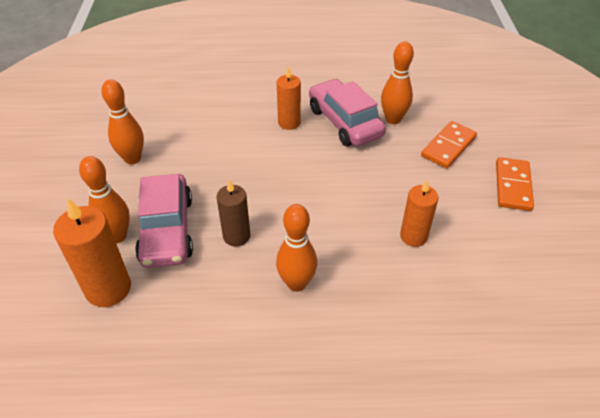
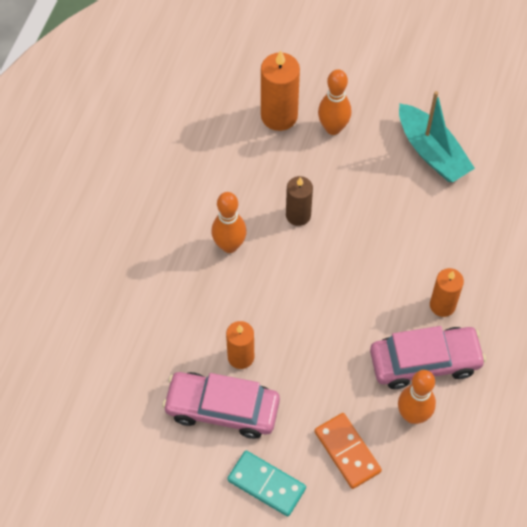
camera: 110 degrees right, 15 degrees up
orange bowling pin [101,79,144,164] -> turquoise boat [399,91,475,182]
pink car [135,174,193,268] -> pink car moved to [162,372,280,439]
orange domino [496,157,534,211] -> turquoise domino [227,450,306,517]

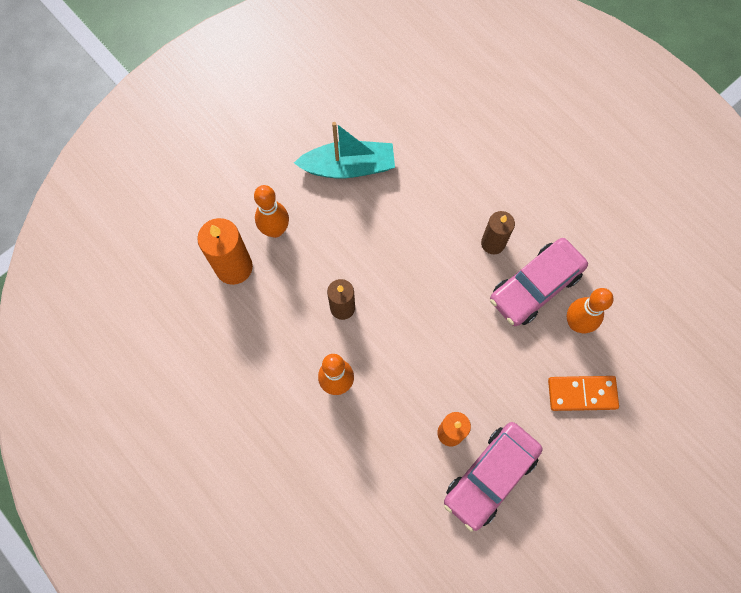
camera: 60 degrees left, 10 degrees up
turquoise domino [227,450,306,517] -> none
pink car [370,326,486,389] -> pink car turned 150 degrees counterclockwise [490,238,588,326]
orange candle [430,268,464,317] -> brown candle [481,211,515,254]

